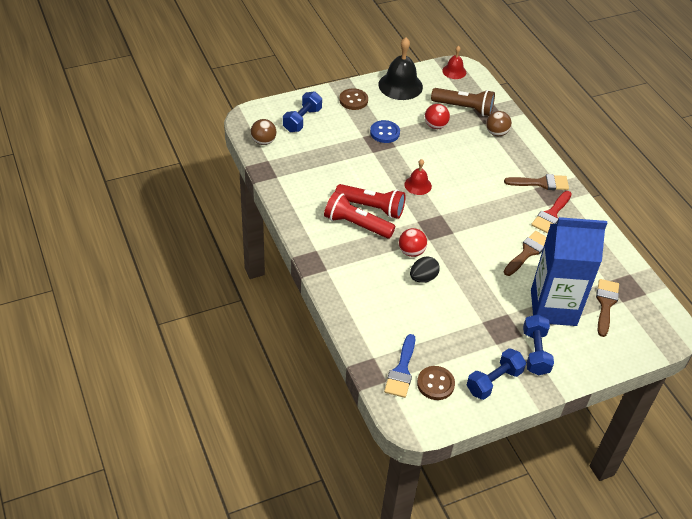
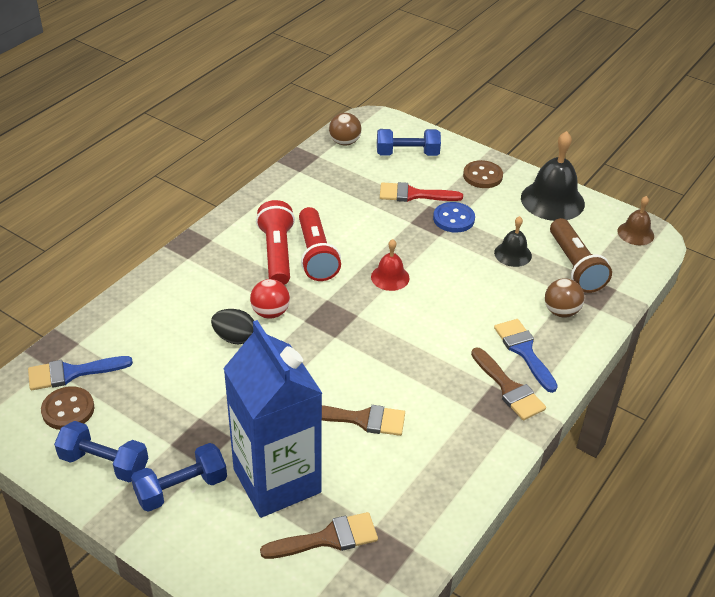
camera: 60 degrees right, 5 degrees down
red ball [425,104,450,129] -> black bell [494,216,532,267]
red bell [442,46,466,79] -> brown bell [617,196,654,245]
red brush [531,191,572,233] -> red brush moved to [380,182,463,202]
none -> blue brush [494,319,558,393]

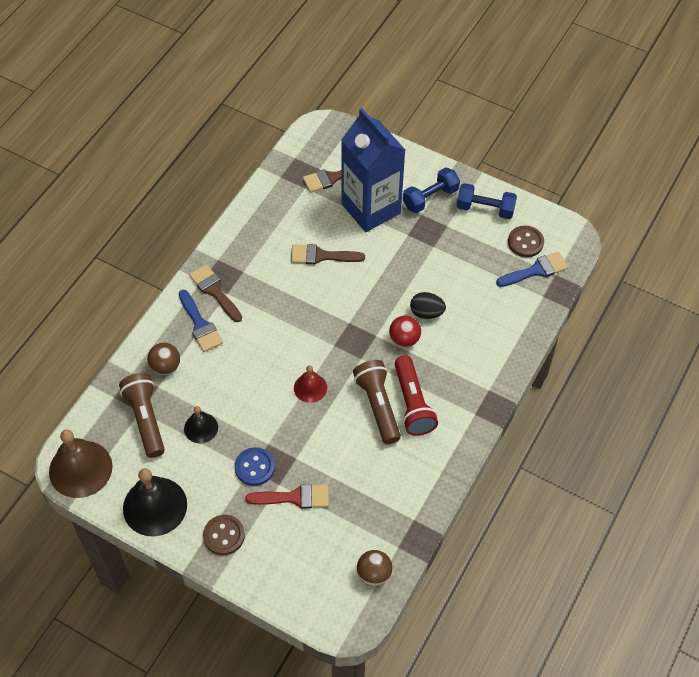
camera: 175 degrees right, 15 degrees up
red flashlight [299,207,341,281] -> brown flashlight [353,360,401,444]
blue dumbbell [377,129,441,156] -> none
brown bell [617,196,654,245] -> brown bell [49,430,112,498], size x1.81

